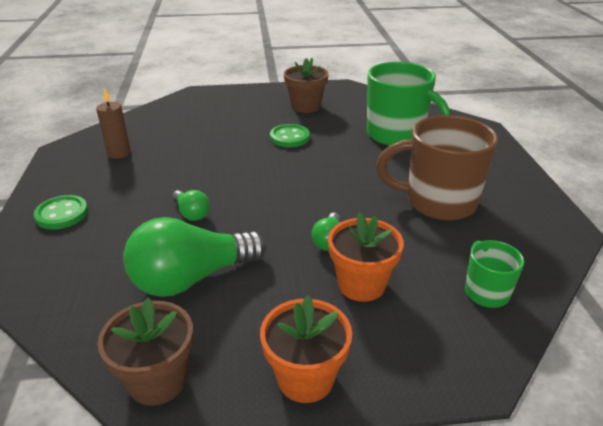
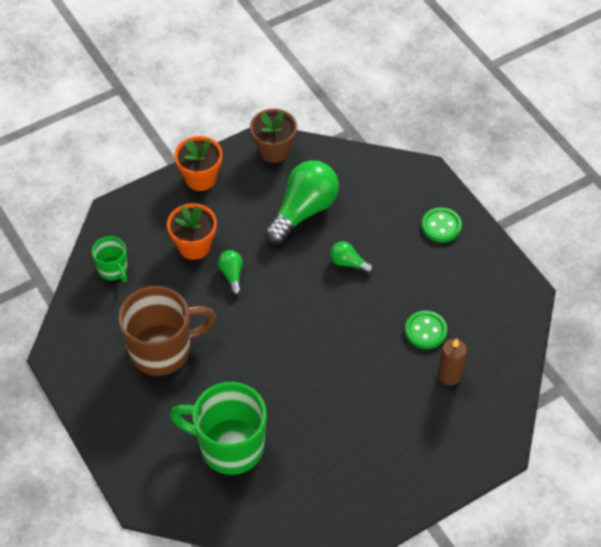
camera: 155 degrees right, 20 degrees up
brown candle [96,87,131,159] -> brown candle moved to [438,338,467,385]
green button [270,124,310,147] -> green button moved to [405,311,447,349]
brown flower pot [284,58,329,113] -> none

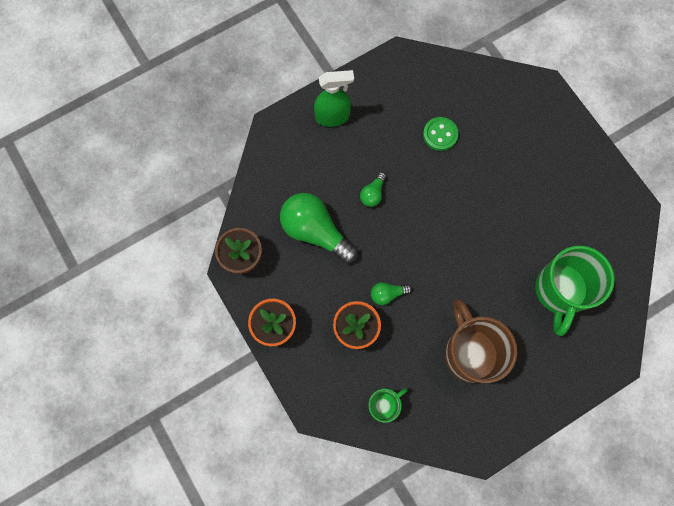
camera: 90 degrees left, 20 degrees up
green button [422,207,462,243] -> green spray bottle [314,70,354,127]
brown candle [438,338,467,385] -> none

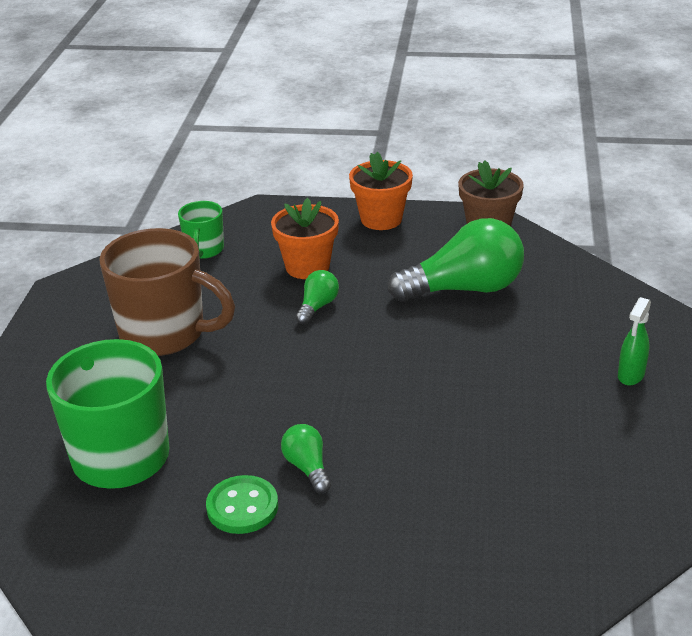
camera: 130 degrees right, 40 degrees down
green spray bottle [314,70,354,127] -> green spray bottle [618,297,651,385], size x0.61
green light bulb [360,172,386,207] -> green light bulb moved to [281,424,331,493]
green button [423,117,459,151] -> green button moved to [206,475,278,534]

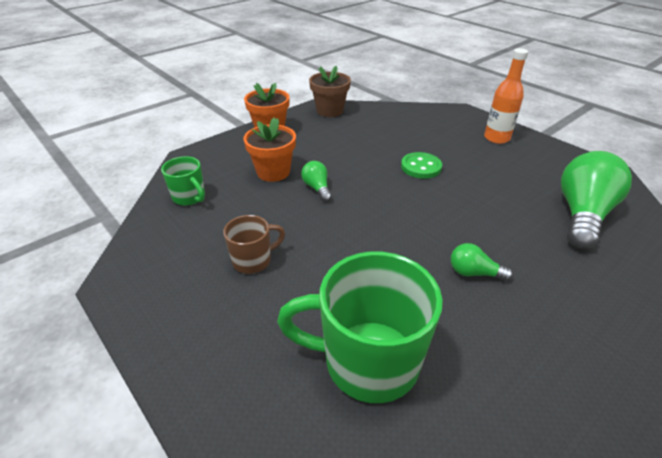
camera: 50 degrees left, 5 degrees up
brown mug [99,228,235,356] -> brown mug [223,215,285,274], size x0.51
green button [206,475,278,534] -> green button moved to [401,152,442,179]
green light bulb [388,218,524,302] -> green light bulb moved to [561,151,632,249]
green spray bottle [618,297,651,385] -> orange bottle [484,48,528,144]

